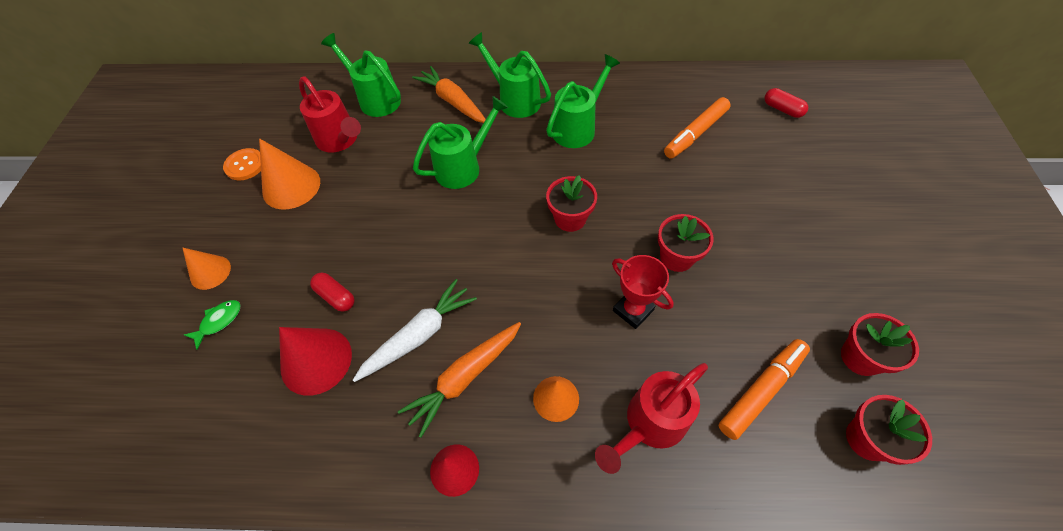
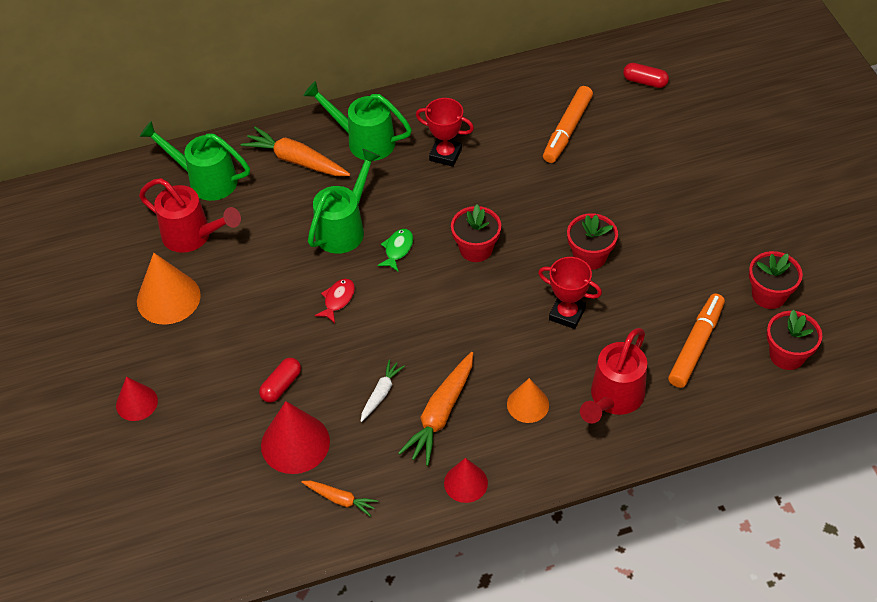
camera: 20 degrees left, 5 degrees down
orange cone [183,248,231,290] -> red cone [116,377,158,421]
green fish [184,300,241,350] -> green fish moved to [378,229,413,271]
orange button [223,148,261,180] -> none
red capsule [310,273,355,312] -> red capsule turned 75 degrees counterclockwise [259,358,301,403]
white carrot [353,279,477,382] -> white carrot [361,359,405,422], size x0.56
green watering can [546,54,620,148] -> red trophy [416,98,474,167]
none -> orange carrot [301,481,378,517]
none -> red fish [315,279,355,323]

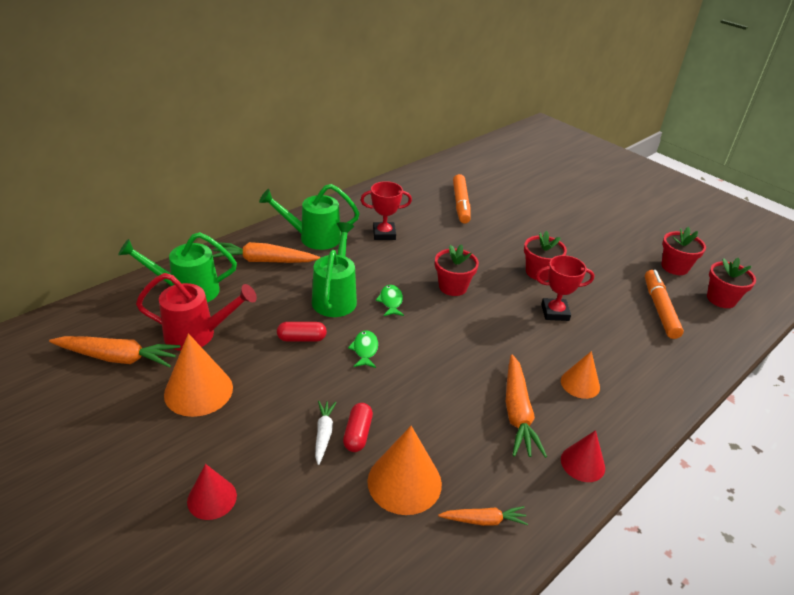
camera: 30 degrees left, 15 degrees down
red cone [261,401,330,474] -> orange cone [367,426,442,515]
red fish [315,279,355,323] -> green fish [348,330,378,368]
white carrot [361,359,405,422] -> white carrot moved to [315,401,337,465]
red watering can [580,328,647,423] -> none
red capsule [623,63,669,88] -> red capsule moved to [277,322,327,342]
none -> orange carrot [49,336,181,367]

